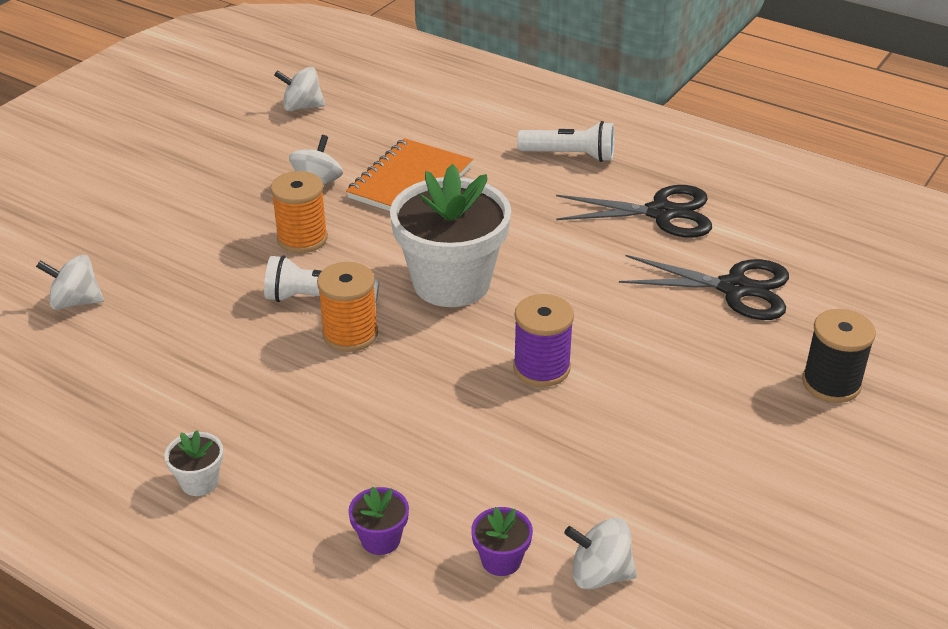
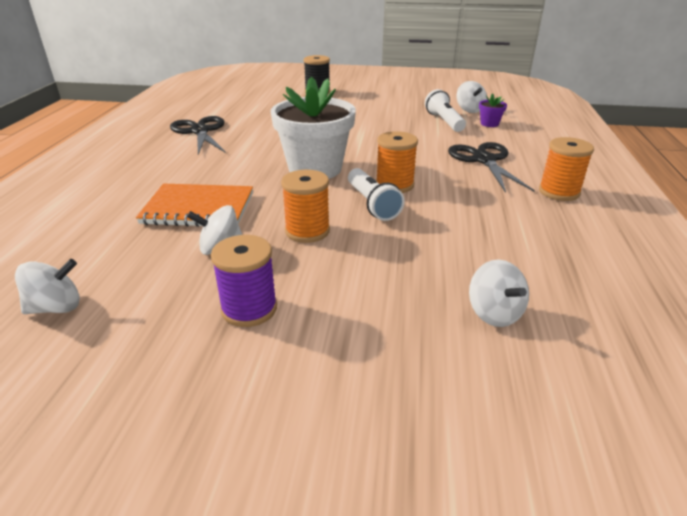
camera: 115 degrees left, 5 degrees down
white flower pot [165,430,223,496] -> orange spool [539,137,594,201]
white spinning top [274,67,325,111] -> white spinning top turned 90 degrees counterclockwise [15,259,80,314]
purple flower pot [348,487,409,555] -> none
purple spool [513,294,574,387] -> purple spool moved to [211,235,277,327]
white flashlight [517,121,614,162] -> white flashlight moved to [425,89,466,132]
black scissors [619,255,789,320] -> black scissors moved to [448,142,535,193]

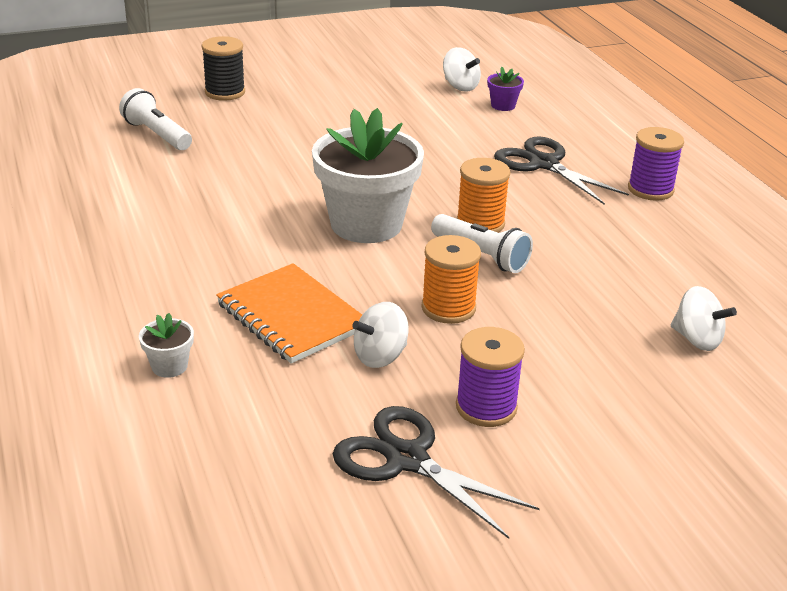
camera: 30 degrees left, 0 degrees up
white spinning top [15,259,80,314] -> none
orange notebook [136,184,253,227] -> orange notebook turned 75 degrees clockwise [216,263,362,364]
black scissors [170,116,226,155] -> black scissors moved to [333,406,540,539]
white flashlight [425,89,466,132] -> white flashlight moved to [119,88,192,150]
orange spool [539,137,594,201] -> purple spool [628,127,684,201]
none -> white flower pot [139,313,194,378]

